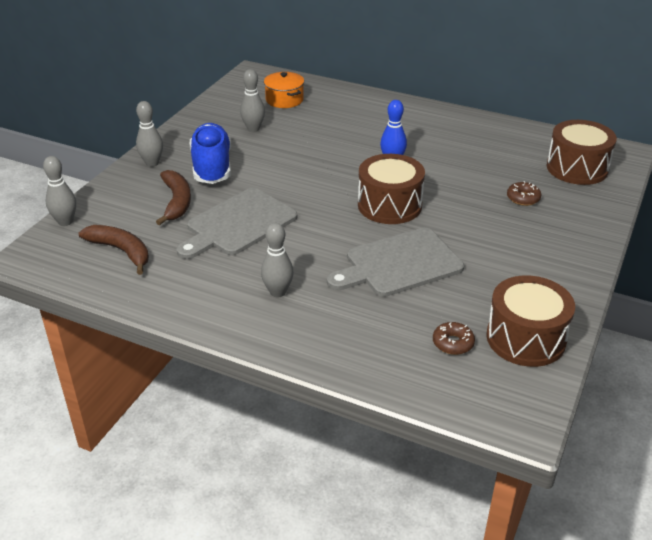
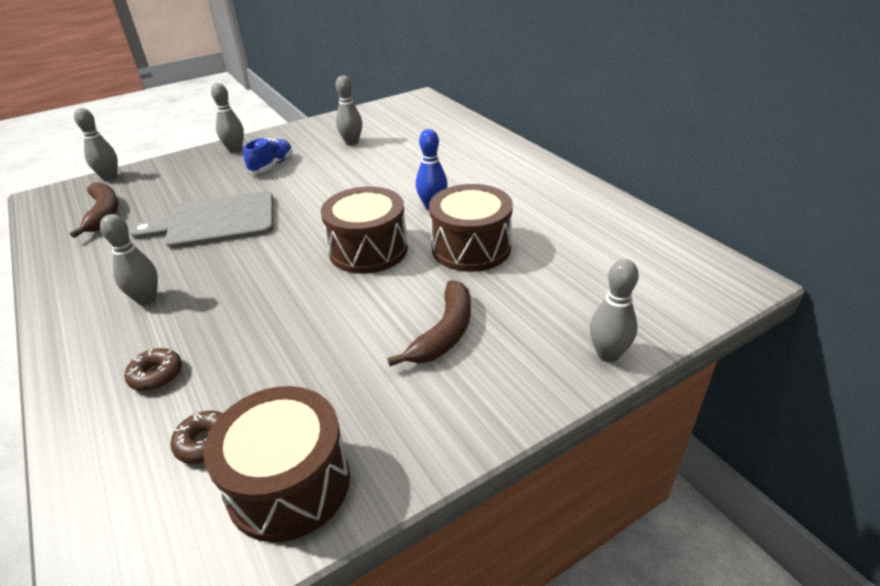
camera: 35 degrees right, 0 degrees up
brown banana [156,170,191,225] -> brown banana moved to [387,280,471,366]
blue shoe [190,123,231,184] -> blue shoe [243,138,293,173], size x0.60
orange pot [264,72,304,108] -> none
grey cutting board [327,228,464,297] -> none
brown donut [507,181,541,206] -> brown donut moved to [124,348,182,391]
brown drum [547,120,617,185] -> brown drum moved to [429,184,513,272]
none -> grey bowling pin [590,259,639,362]

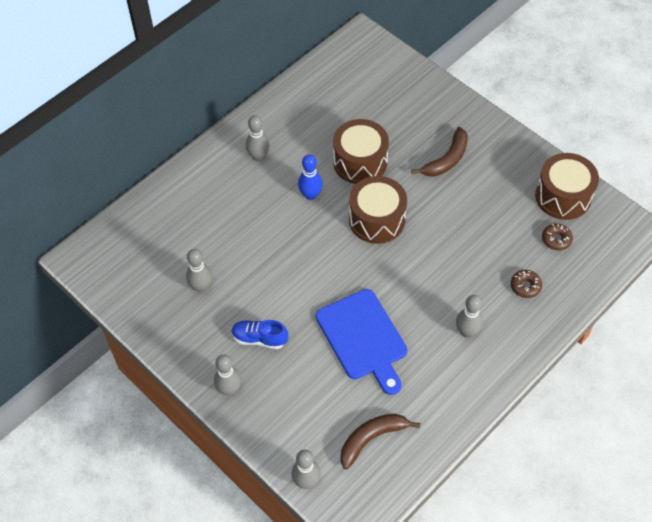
camera: 105 degrees left, 20 degrees up
grey cutting board [130,191,274,249] -> blue cutting board [316,289,407,395]
brown banana [387,280,471,366] -> brown banana turned 120 degrees clockwise [411,127,468,176]
grey bowling pin [590,259,639,362] -> grey bowling pin moved to [246,115,270,162]

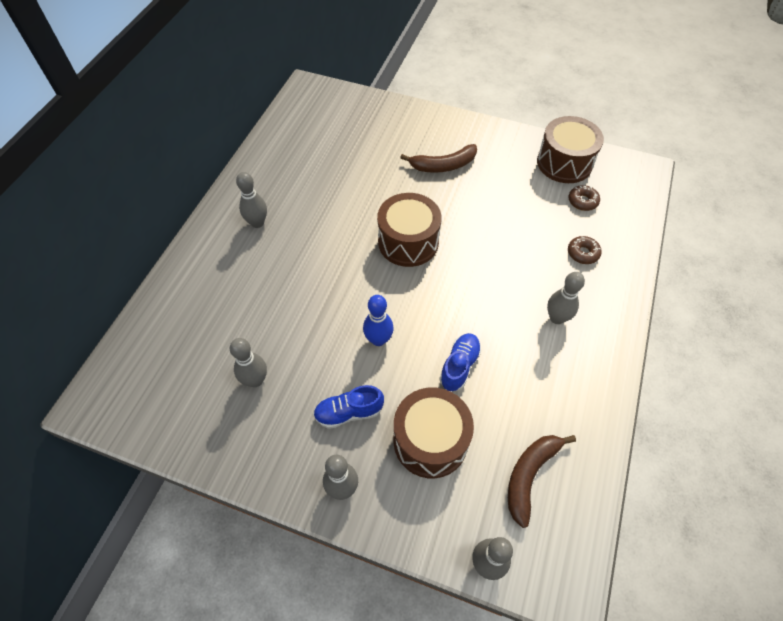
camera: 25 degrees left, 0 degrees up
blue bowling pin [298,154,323,200] -> blue bowling pin moved to [363,295,394,346]
blue cutting board [316,289,407,395] -> blue shoe [439,333,482,391]
brown drum [333,119,389,184] -> brown drum moved to [394,388,474,478]
brown banana [411,127,468,176] -> brown banana turned 60 degrees clockwise [400,144,477,173]

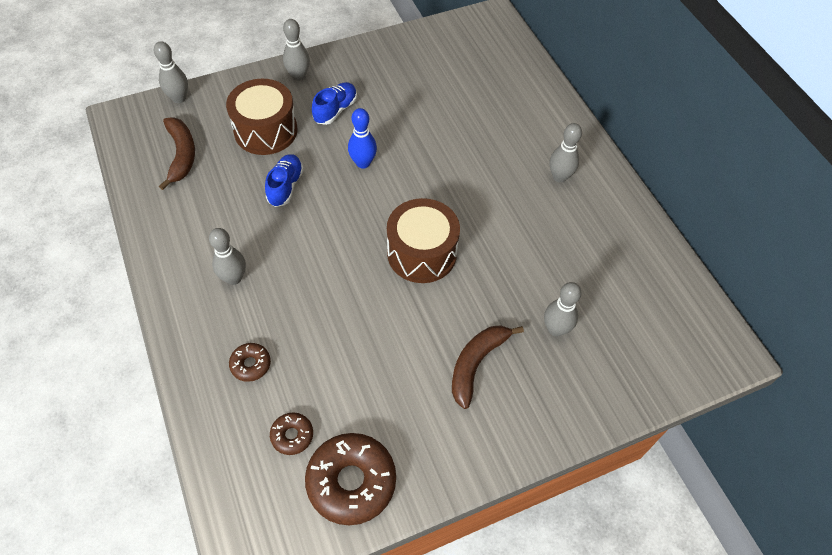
camera: 135 degrees right, 0 degrees up
grey bowling pin [230,338,267,387] -> grey bowling pin moved to [544,282,582,336]
blue shoe [439,333,482,391] -> blue shoe turned 150 degrees counterclockwise [265,154,304,207]
brown drum [537,116,604,183] -> brown donut [305,433,396,525]

